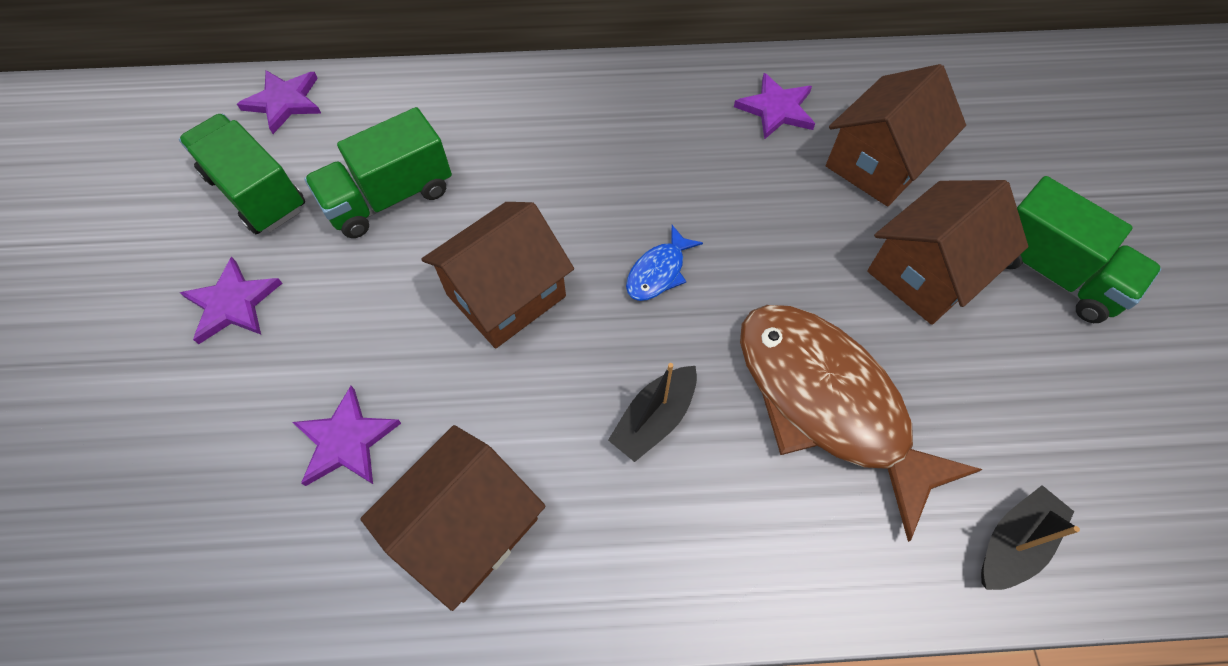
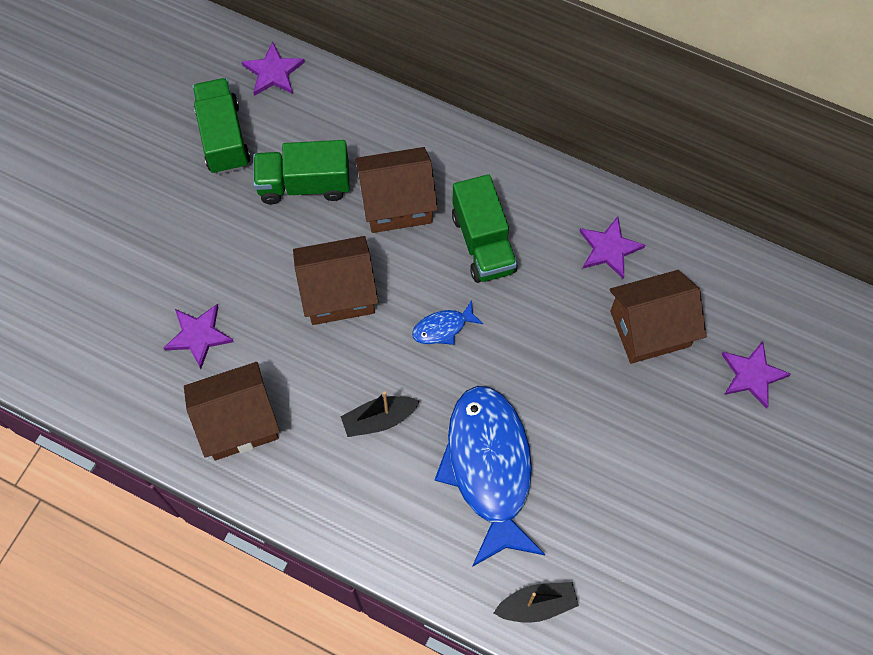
camera: 30 degrees right, 5 degrees up
purple star [180,257,282,344] -> purple star moved to [721,341,791,409]
brown fish [740,305,983,542] -> blue fish [434,386,545,567]
brown house [867,180,1028,325] -> brown house moved to [355,147,438,233]
green truck [1005,176,1161,323] -> green truck moved to [452,174,517,283]

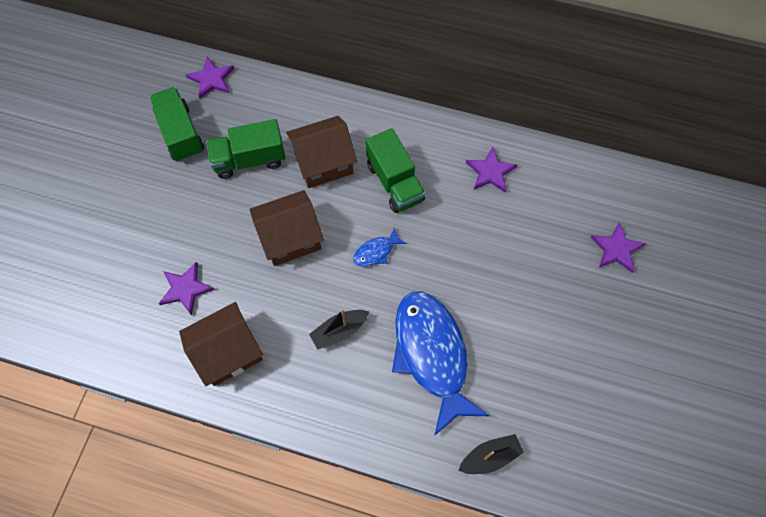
camera: 10 degrees left, 0 degrees up
brown house [609,270,706,364] -> none

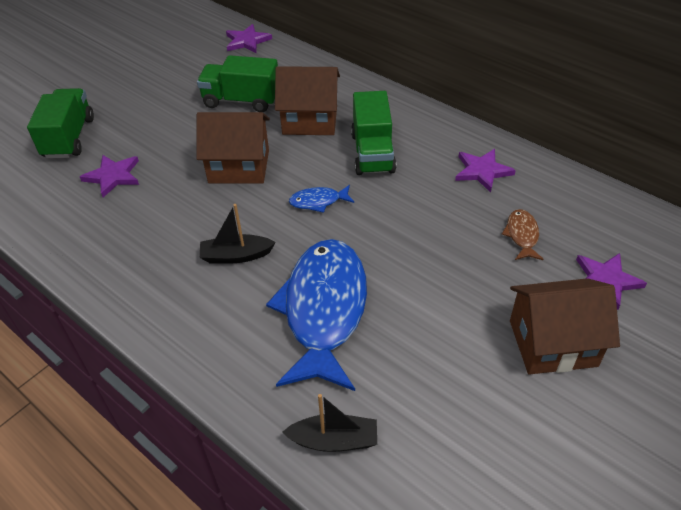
camera: 25 degrees right, 20 degrees down
green truck [150,87,204,162] -> green truck moved to [27,88,94,159]
brown house [179,302,263,386] -> brown house moved to [510,278,620,375]
none -> brown fish [502,209,544,260]

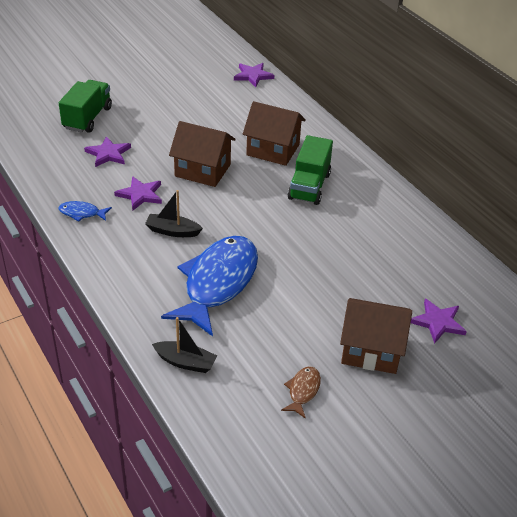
camera: 15 degrees right, 5 degrees down
green truck [197,55,278,112] -> none
blue fish [289,185,354,213] -> blue fish moved to [59,201,112,222]
purple star [455,149,516,193] -> purple star moved to [114,176,162,210]
brown fish [502,209,544,260] -> brown fish moved to [281,366,321,418]

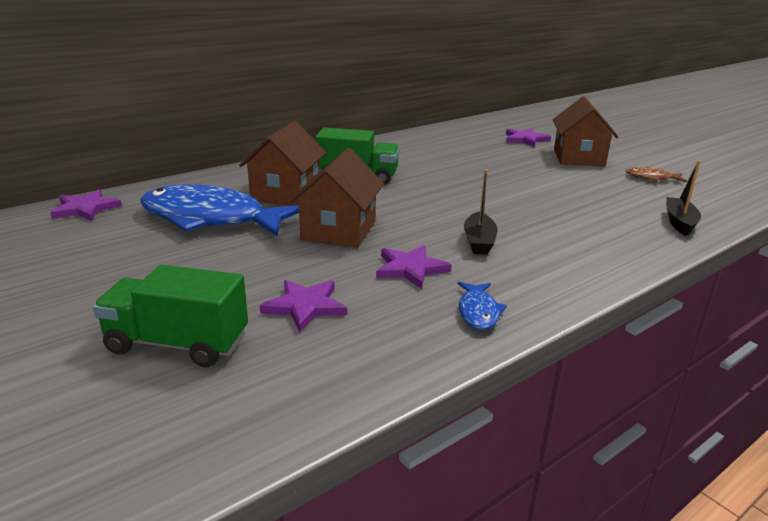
camera: 95 degrees left, 15 degrees down
blue fish [161,236,258,336] -> blue fish moved to [140,184,299,236]

